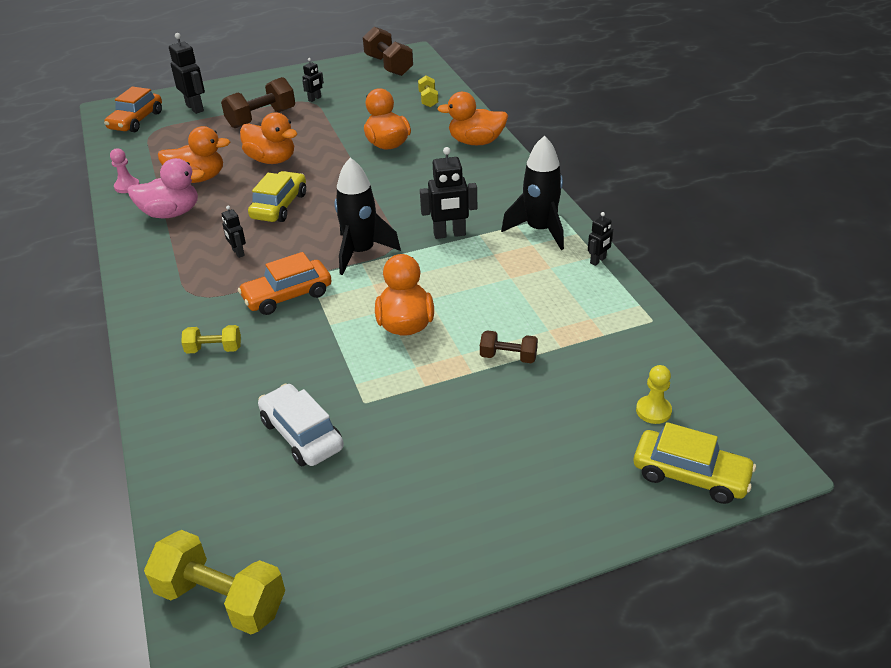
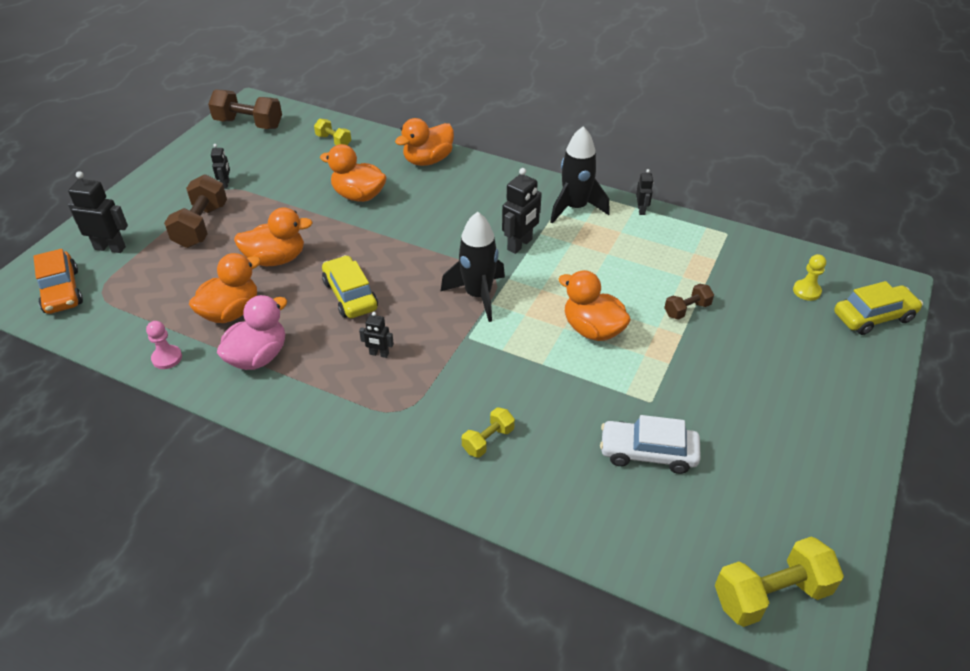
camera: 45 degrees left, 5 degrees up
orange car [238,252,332,315] -> none

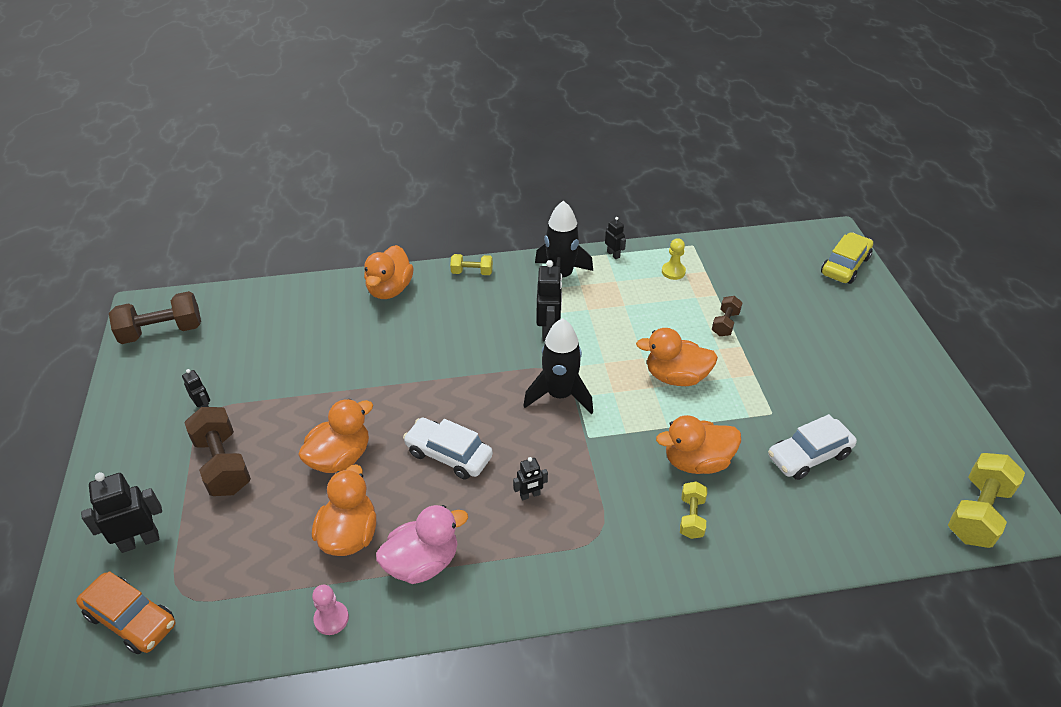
camera: 35 degrees left, 0 degrees up
pink duck [217,295,287,370] -> pink duck turned 60 degrees clockwise [376,505,468,584]
yellow dumbbell [314,119,351,145] -> yellow dumbbell moved to [450,254,493,275]
orange duck [320,144,387,202] -> orange duck moved to [656,415,741,474]
yellow car [322,255,378,318] -> white car [403,418,493,480]
yellow pawn [793,254,826,301] -> yellow pawn moved to [662,238,686,280]

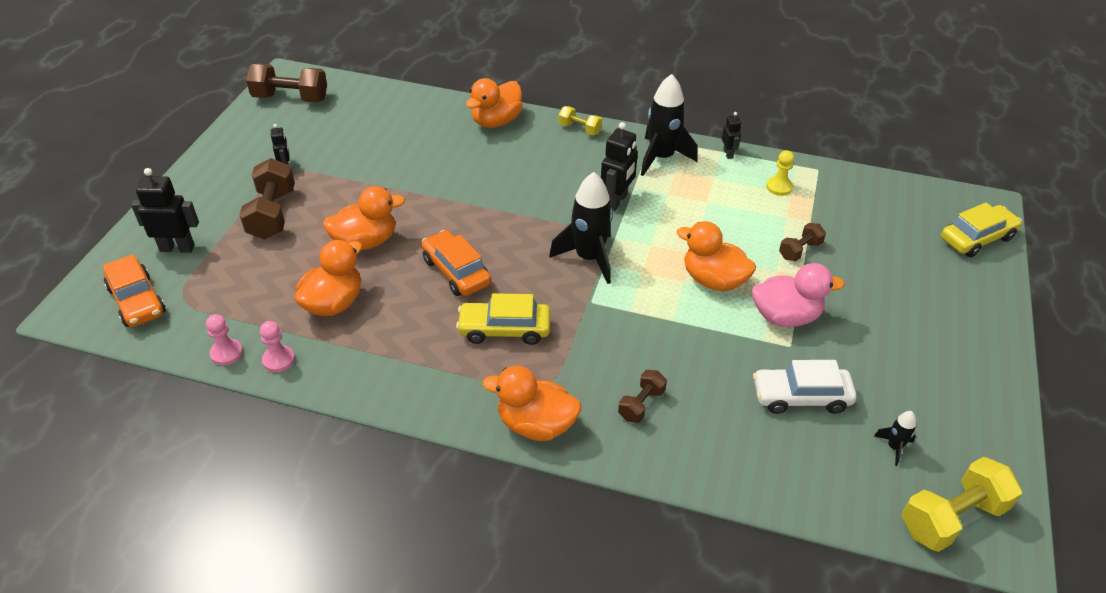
camera: 25 degrees right, 0 degrees up
pink duck [376,505,468,584] -> pink duck moved to [752,263,845,327]
white car [403,418,493,480] -> orange car [421,230,491,296]
black robot [513,457,548,500] -> yellow car [456,293,550,345]
orange duck [656,415,741,474] -> orange duck moved to [482,366,581,441]
yellow dumbbell [680,482,707,539] -> brown dumbbell [618,370,667,423]
none -> pink pawn [206,314,243,365]
none -> black rocket [874,411,916,466]

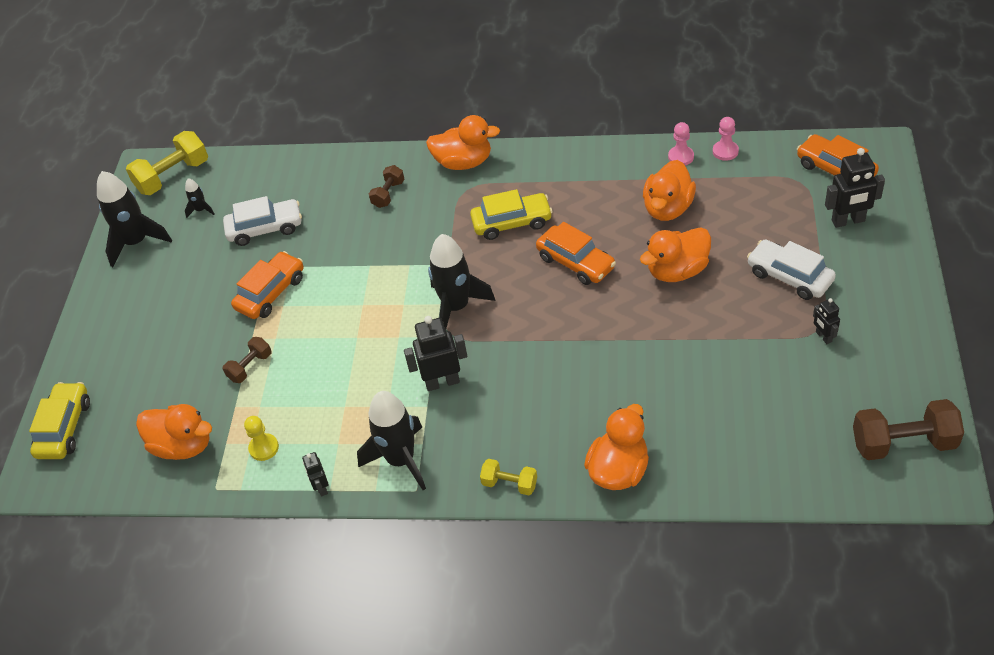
camera: 175 degrees right, 5 degrees up
brown dumbbell [239,158,295,239] -> white car [747,239,836,300]
black robot [601,122,638,211] -> black robot turned 60 degrees clockwise [404,316,467,391]
orange duck [676,221,756,291] -> orange duck moved to [136,404,212,460]
pink duck [752,263,845,327] -> orange car [231,251,304,319]
yellow car [941,203,1022,257] -> yellow car turned 135 degrees clockwise [29,382,90,459]
none -> black rocket [97,171,172,267]

